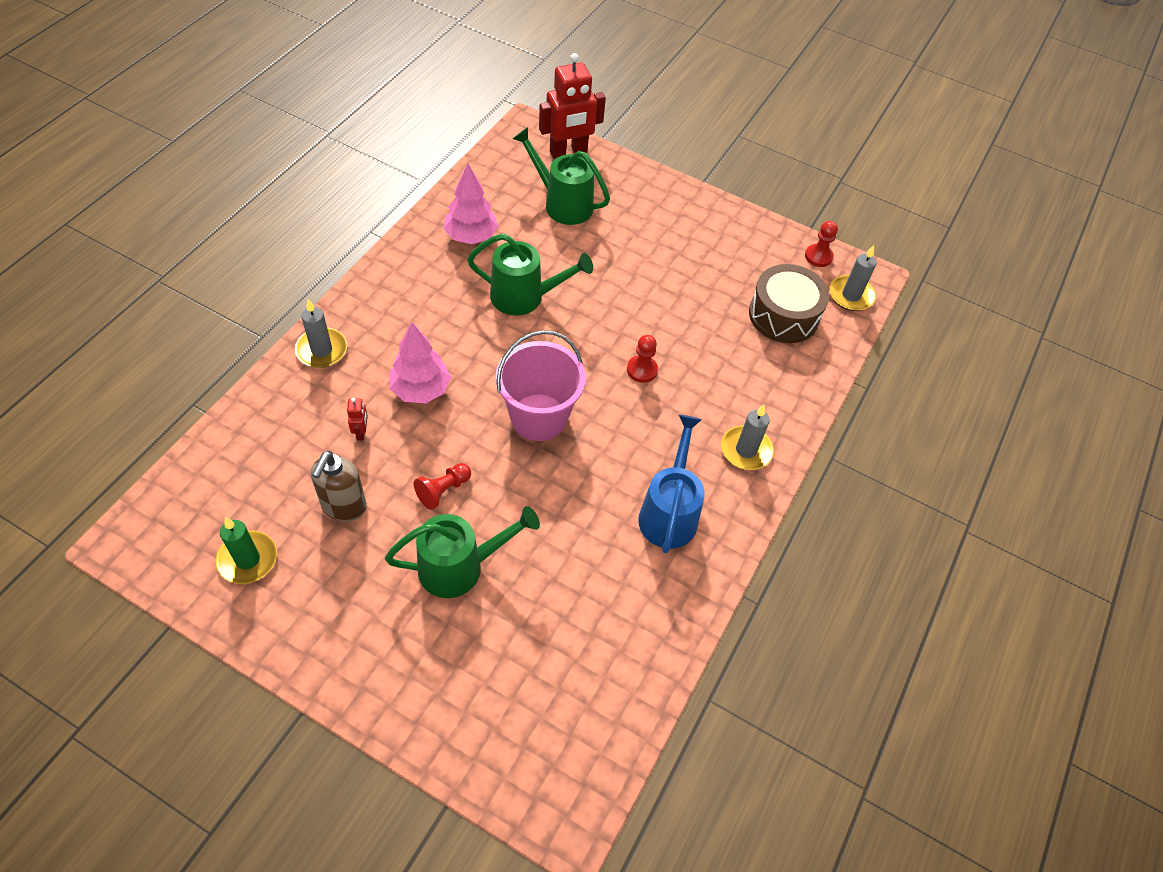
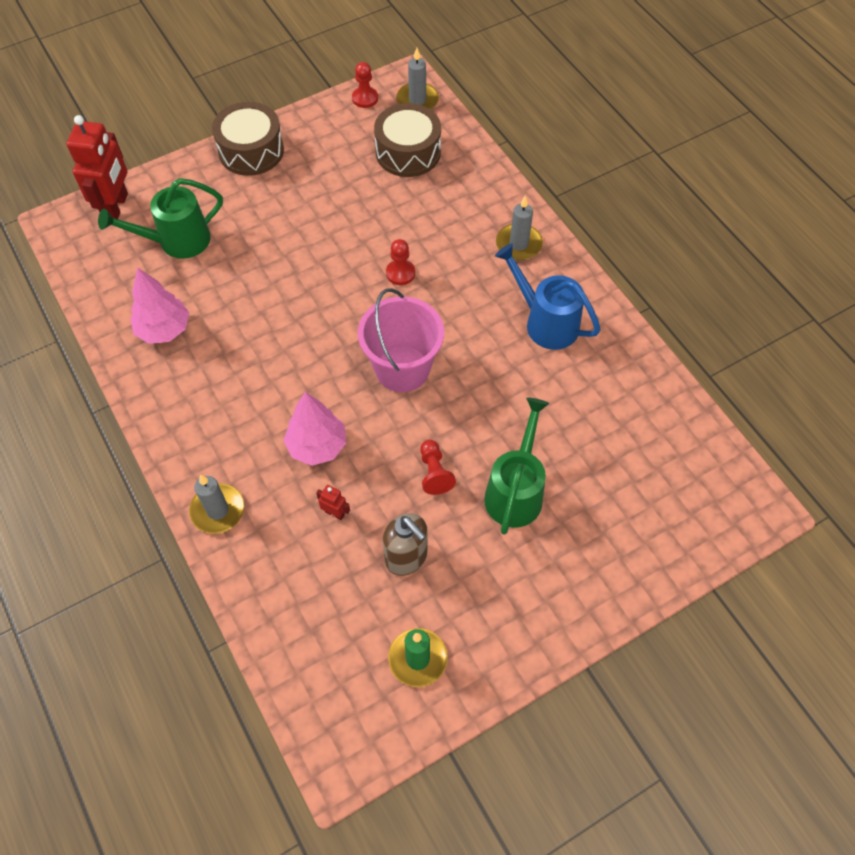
camera: 55 degrees left, 5 degrees up
green watering can [467,234,593,315] -> none
none -> brown drum [212,102,284,176]

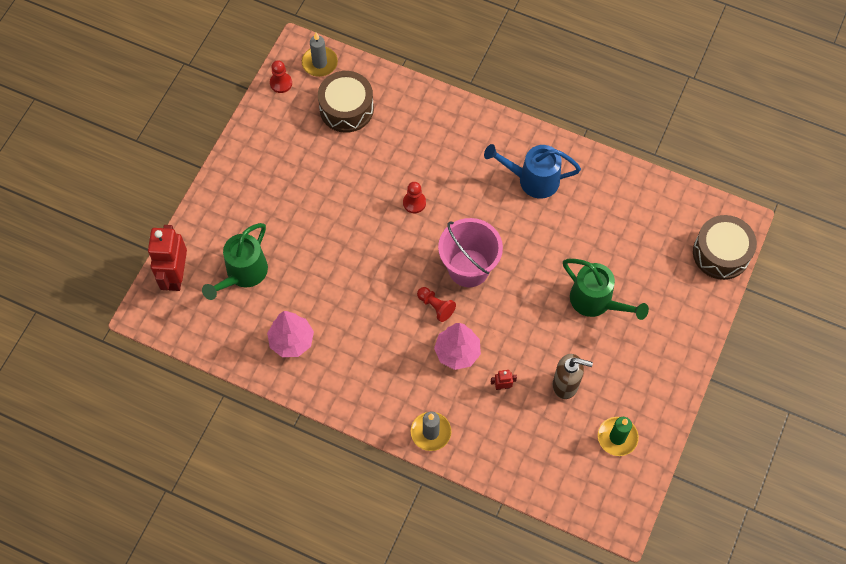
camera: 35 degrees left, 5 degrees up
red robot [67,115,128,219] -> red robot turned 150 degrees counterclockwise [148,225,187,291]
brown drum [212,102,284,176] -> brown drum moved to [693,215,757,280]
red pawn [420,440,456,495] -> red pawn moved to [417,287,456,322]
green watering can [484,398,549,535] -> green watering can turned 150 degrees clockwise [563,259,649,320]
grey candle [496,195,543,260] -> none

